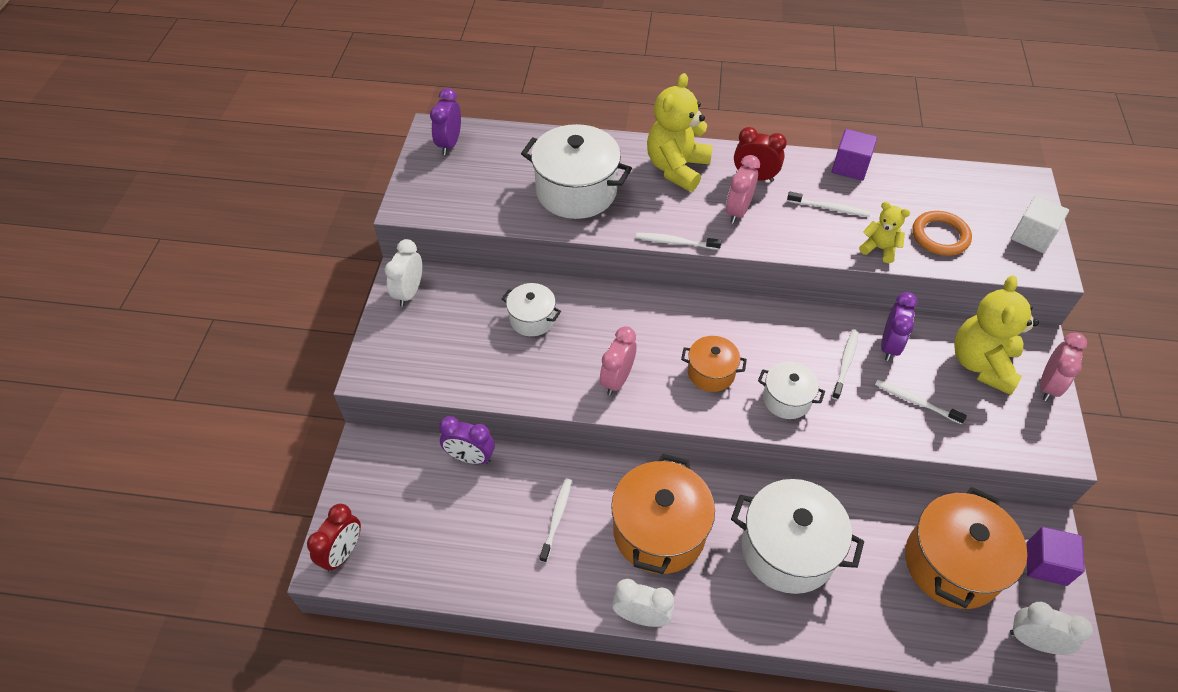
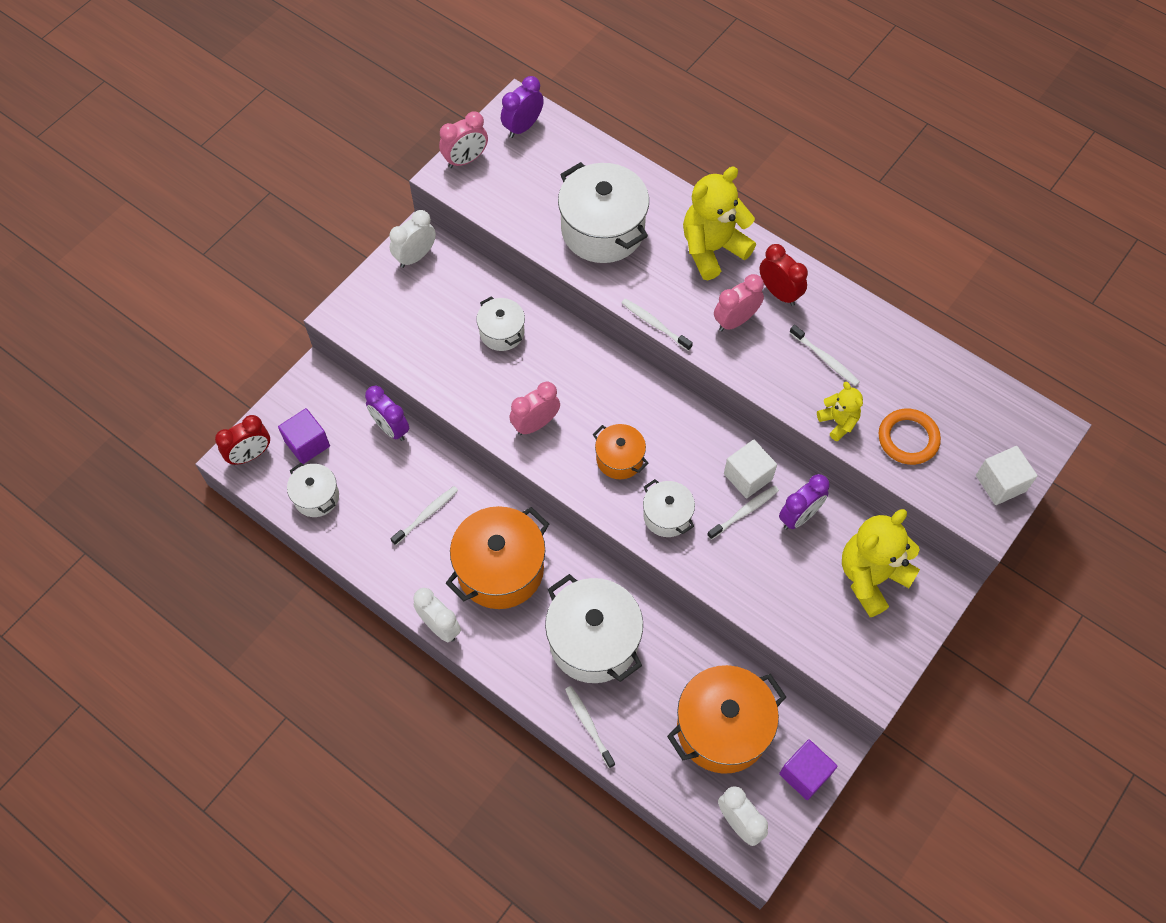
camera: 30 degrees right, 10 degrees up
purple cube [832,129,877,181] -> purple cube moved to [278,408,330,464]
white toothbrush [875,379,967,425] -> white toothbrush moved to [565,686,615,768]
pink clock [1040,333,1087,401] -> pink clock moved to [439,111,488,168]
none -> white pot [287,463,339,517]
none -> white cube [724,440,777,498]

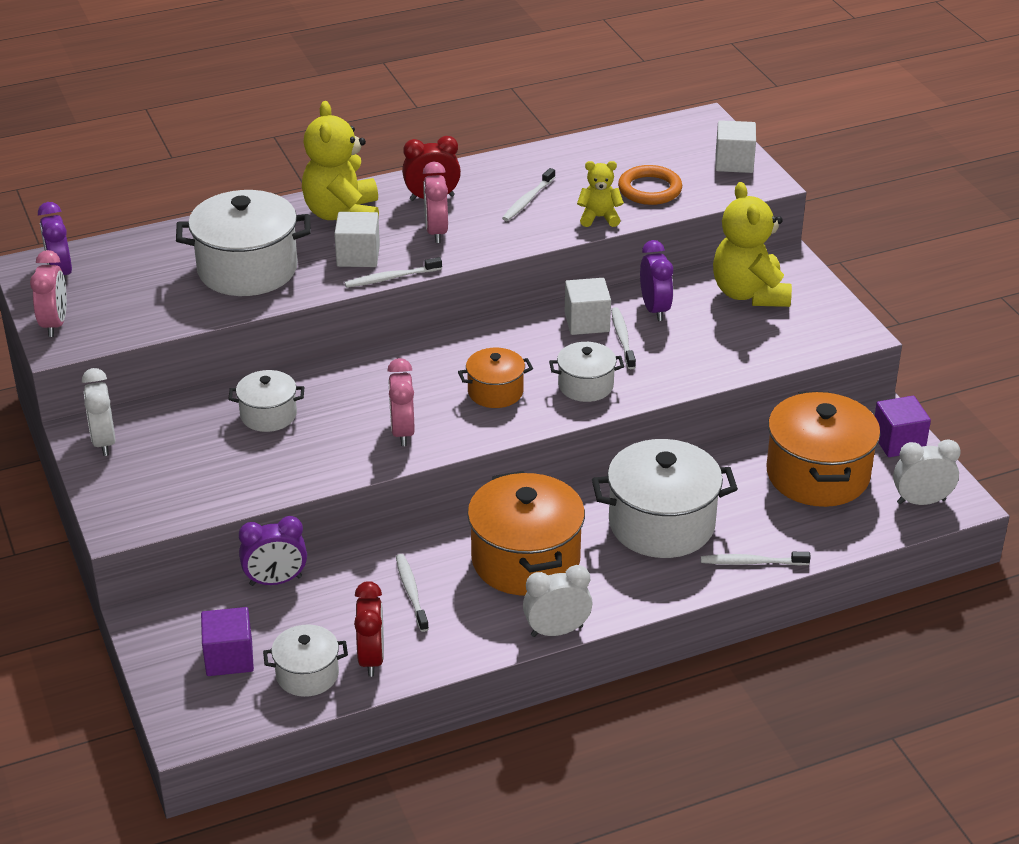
camera: 60 degrees left, 25 degrees down
red clock [215,415,270,465] -> red clock moved to [354,581,384,677]
white toothbrush [789,325,860,386] -> white toothbrush turned 135 degrees clockwise [502,168,555,221]
none -> white cube [334,212,380,267]

